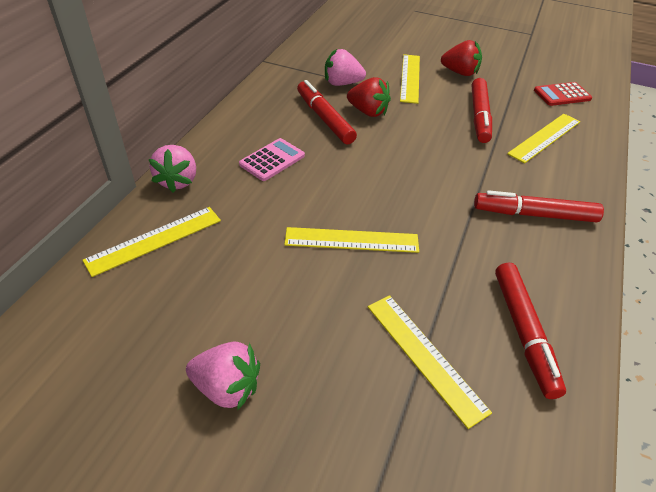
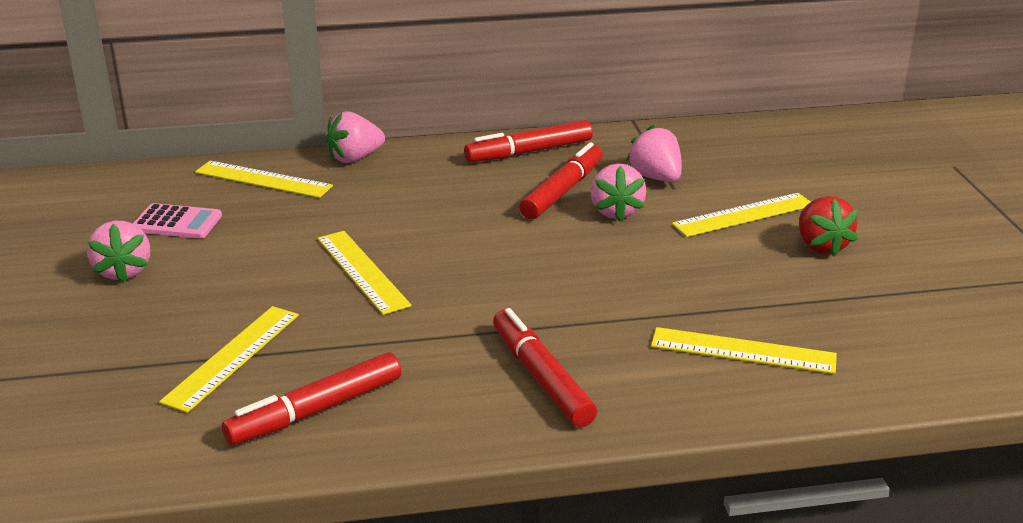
camera: 60 degrees right, 15 degrees down
pink calculator [239,138,305,181] -> pink calculator moved to [133,203,222,238]
red strawberry [347,77,391,117] -> pink strawberry [590,163,646,222]
red marker [472,78,492,143] -> red marker moved to [464,120,593,162]
red calculator [534,82,592,106] -> none

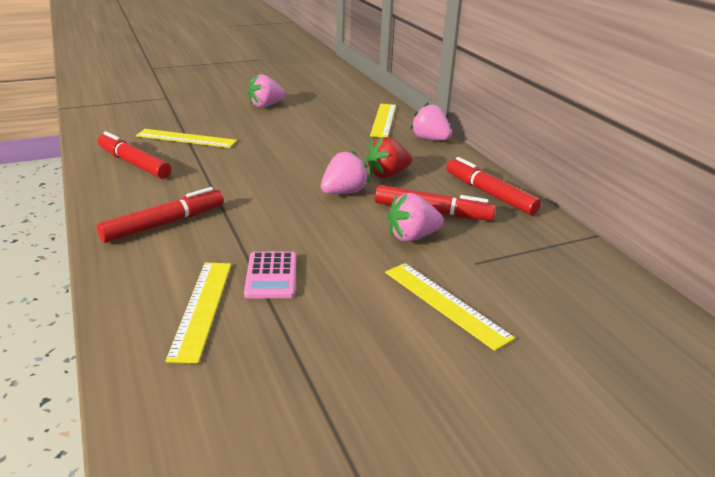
camera: 75 degrees right, 0 degrees up
pink calculator [133,203,222,238] -> pink calculator moved to [244,252,296,298]
yellow ruler [318,231,412,315] -> none
pink strawberry [626,125,682,182] -> pink strawberry moved to [321,150,370,194]
red strawberry [799,196,859,257] -> red strawberry moved to [366,137,412,178]

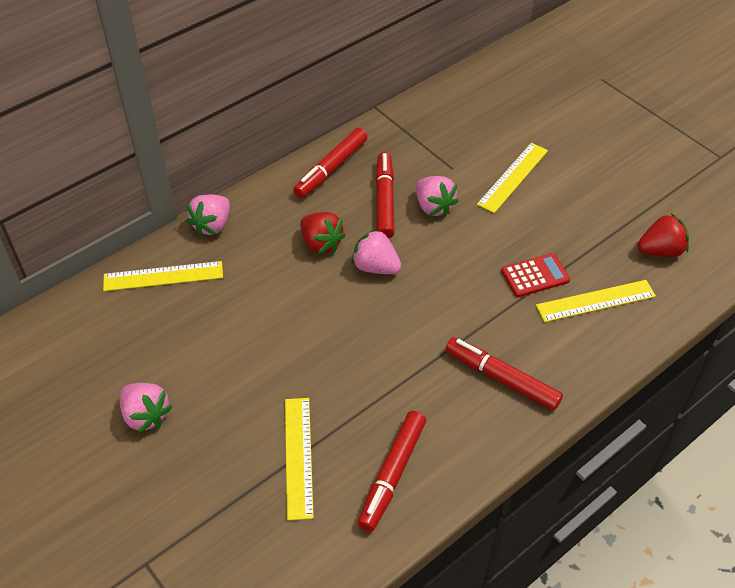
camera: 105 degrees left, 20 degrees up
pink calculator [244,252,296,298] -> red calculator [501,253,570,297]
none -> red strawberry [637,213,689,257]

